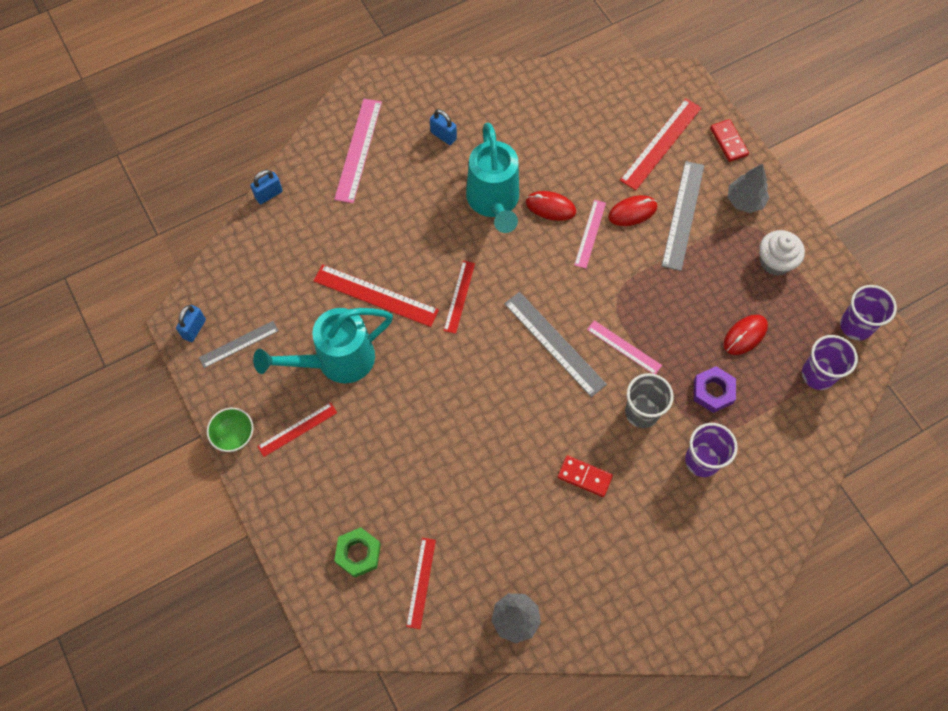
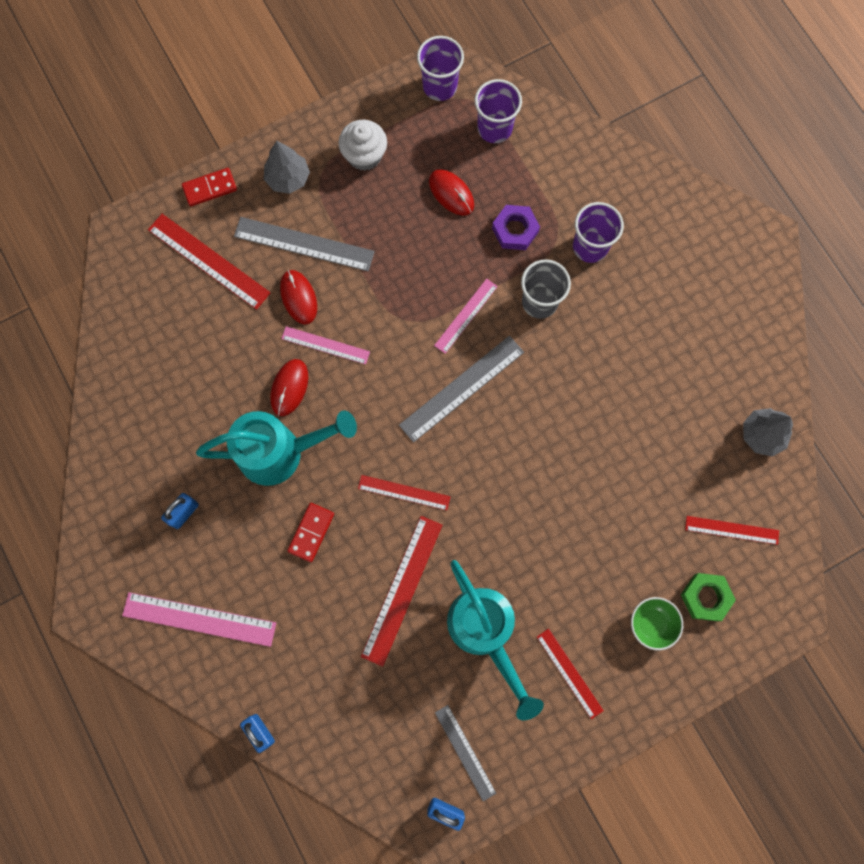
camera: 90 degrees left, 10 degrees up
green bowl [207,408,254,452] -> green bowl moved to [631,597,683,650]
red domino [558,455,613,497] -> red domino moved to [287,503,334,562]

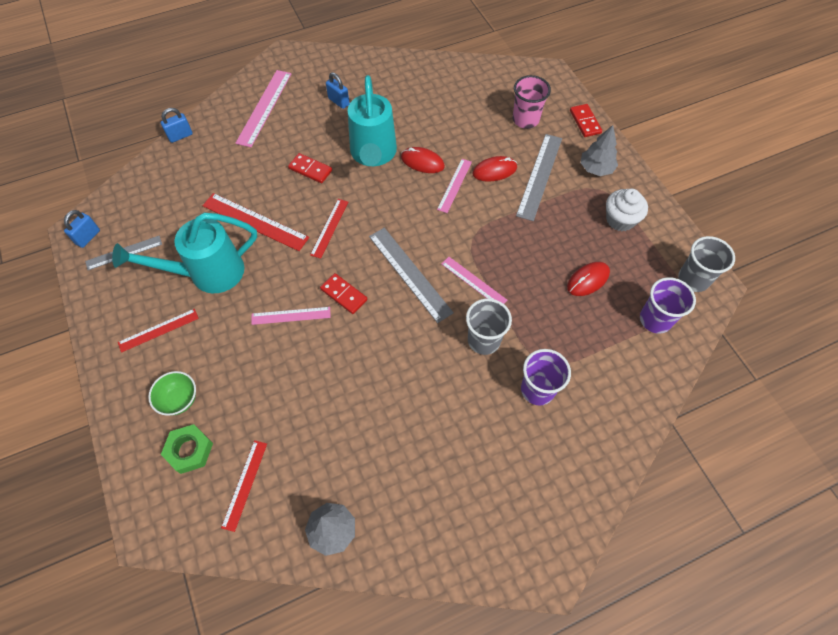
camera: 95 degrees right, 15 degrees down
red ruler [148,214,271,310] -> pink cup [513,75,551,129]
purple cup [417,36,464,101] -> grey cup [678,236,735,292]
purple nut [492,205,540,250] -> none
none -> pink ruler [251,307,331,325]
none -> red domino [320,273,367,314]

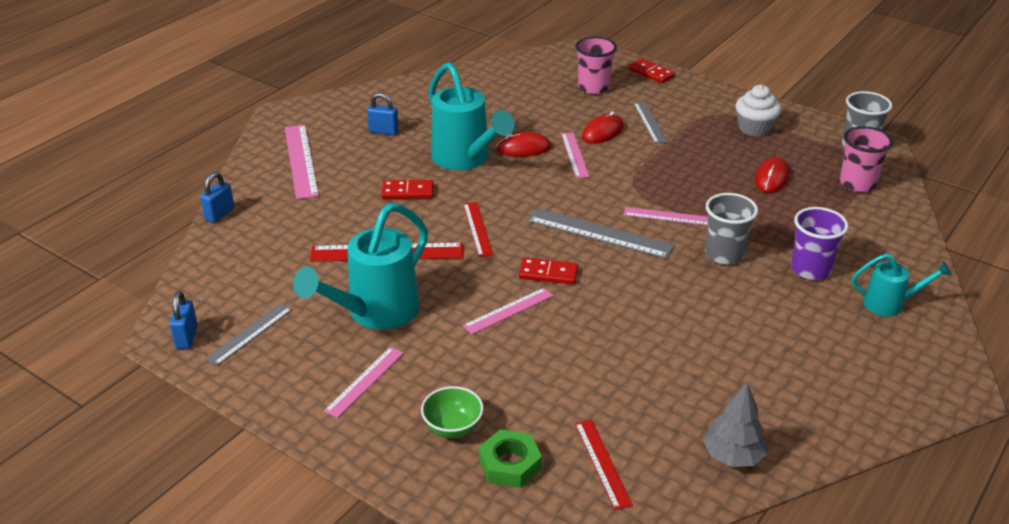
camera: 30 degrees left, 25 degrees down
red ruler [118,309,199,353] -> pink ruler [324,347,404,418]
grey ruler [516,134,562,221] -> grey ruler [633,102,667,144], size x0.62
grey tree [580,125,618,176] -> none
purple cup [640,277,696,334] -> pink cup [840,126,893,192]
none -> turquoise watering can [852,253,952,317]

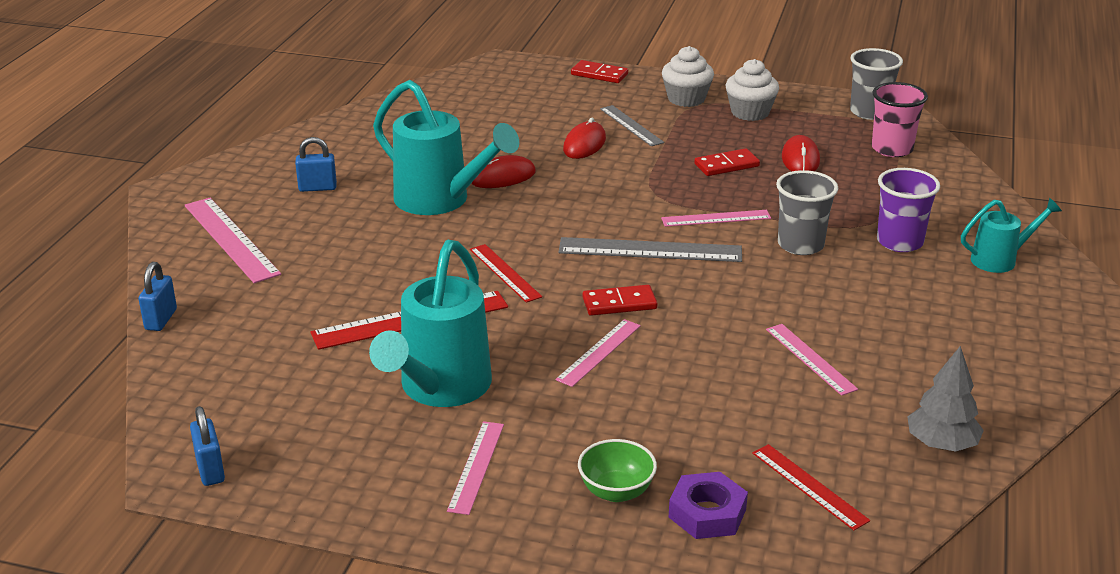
camera: 20 degrees left, 5 degrees down
grey ruler [205,303,292,366] -> none
red domino [381,180,434,199] -> red domino moved to [694,148,760,176]
green nut [479,429,542,488] -> purple nut [669,472,748,539]
pink ruler [561,132,589,178] -> pink ruler moved to [766,324,858,396]
pink cup [575,37,617,94] -> none
none -> white cupcake [662,46,714,107]

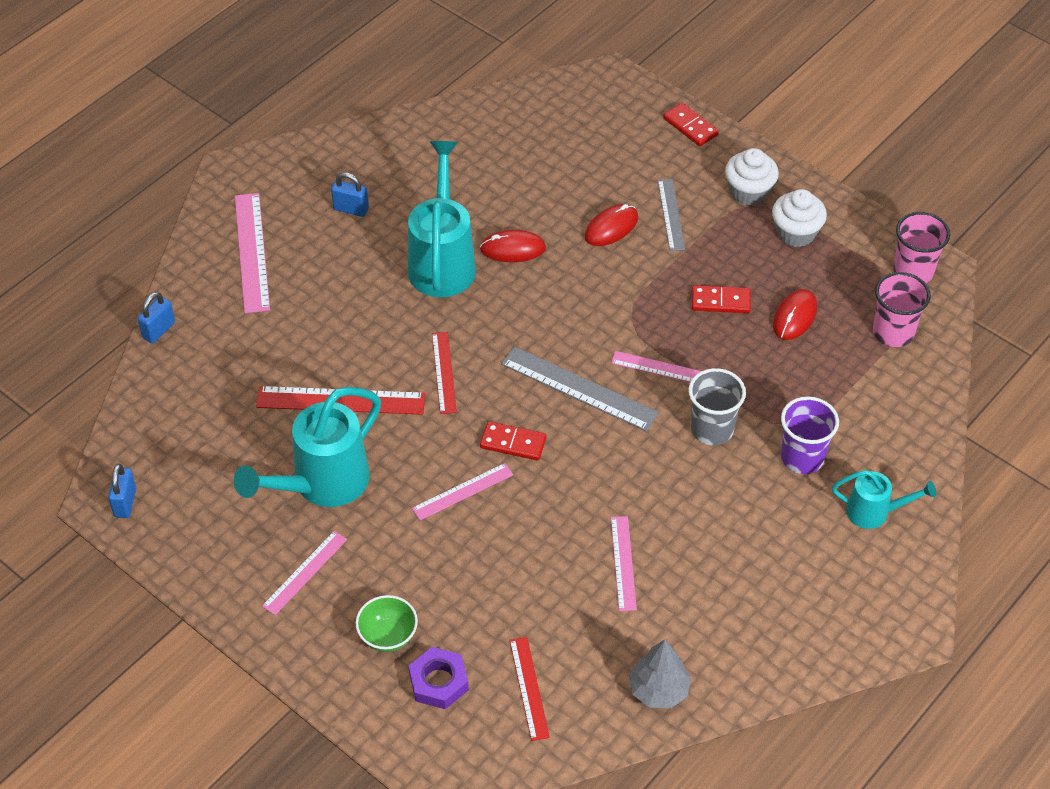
camera: 25 degrees right, 20 degrees up
turquoise watering can [373,80,519,215] -> turquoise watering can turned 150 degrees counterclockwise [408,141,476,297]
grey cup [850,48,903,120] -> pink cup [893,212,950,283]

